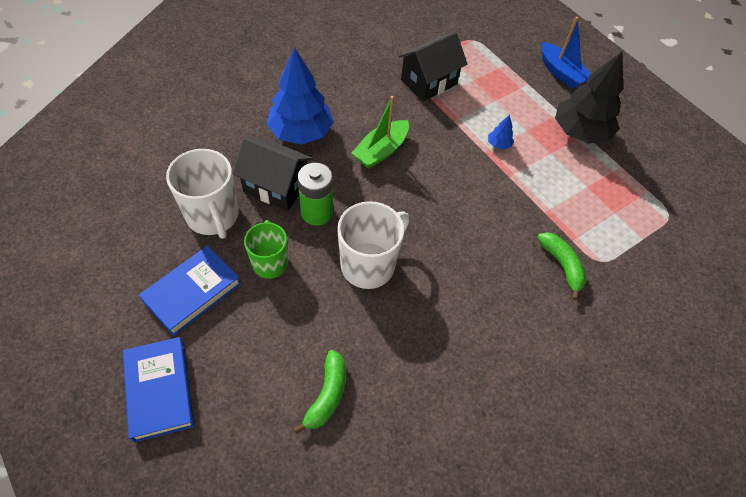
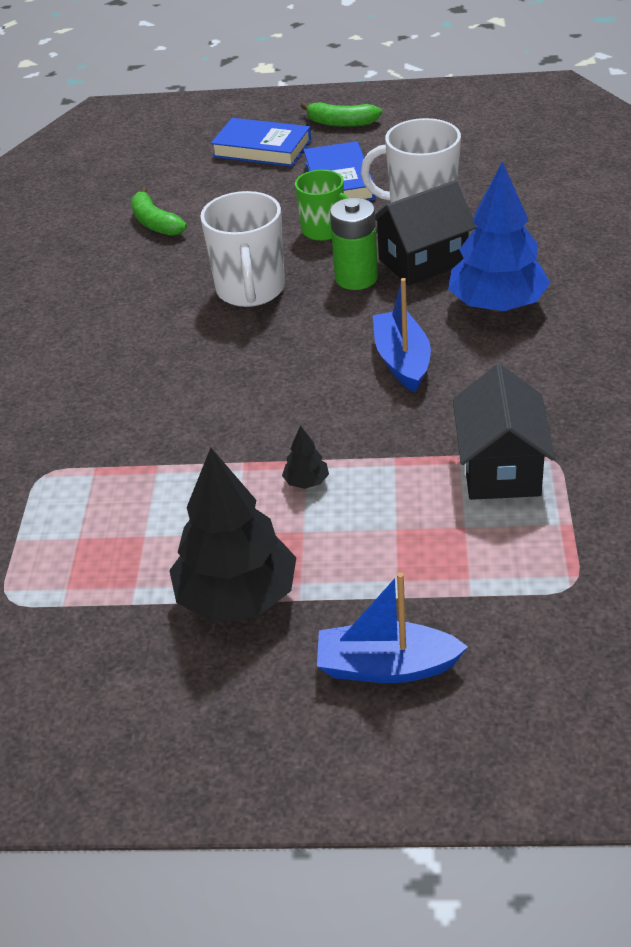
camera: 135 degrees right, 15 degrees down
green boat [352,96,409,169] -> blue boat [373,278,431,392]
blue tree [488,115,514,150] -> black tree [282,425,329,489]
green banana [537,232,587,300] -> green banana moved to [301,102,382,127]

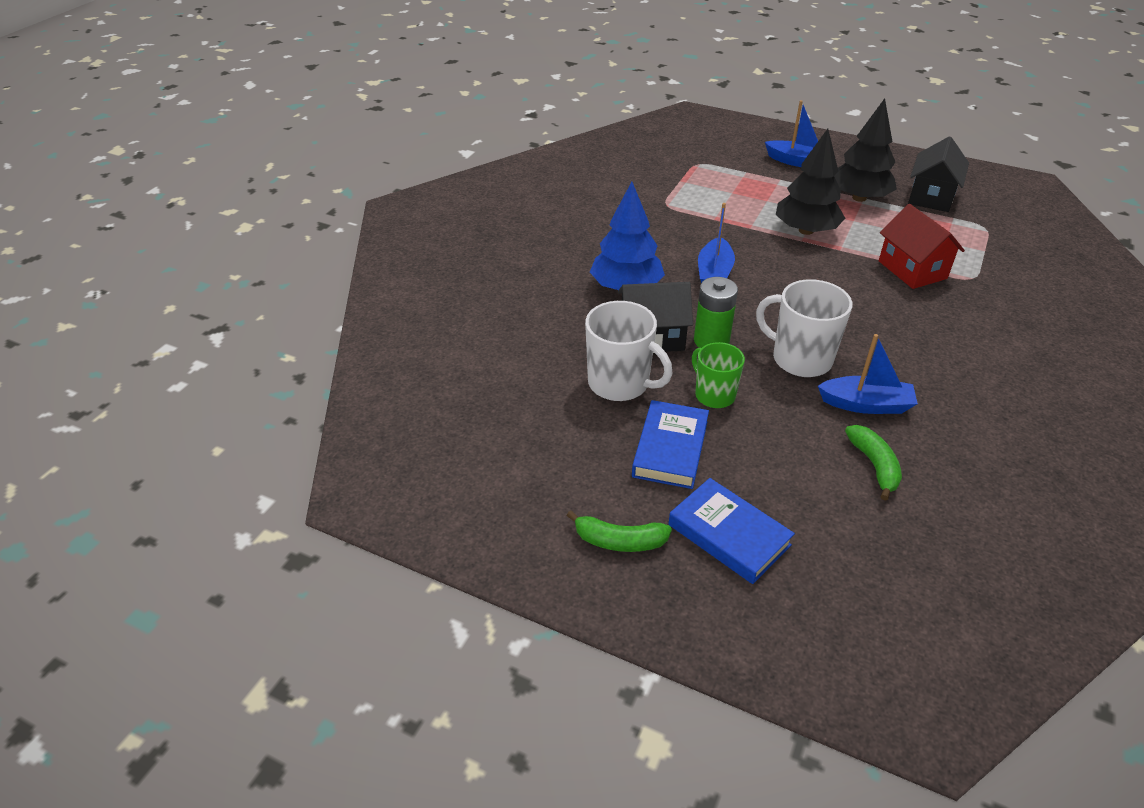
camera: 160 degrees left, 0 degrees up
white mug [200,191,285,307] -> white mug turned 75 degrees counterclockwise [756,279,852,377]
black tree [282,425,329,489] -> black tree [776,129,845,235], size x2.46
green banana [301,102,382,127] -> green banana turned 150 degrees clockwise [567,510,672,552]
black house [453,364,555,500] -> black house moved to [908,136,969,212]
none -> blue boat [818,334,918,414]
none -> red house [879,204,965,289]

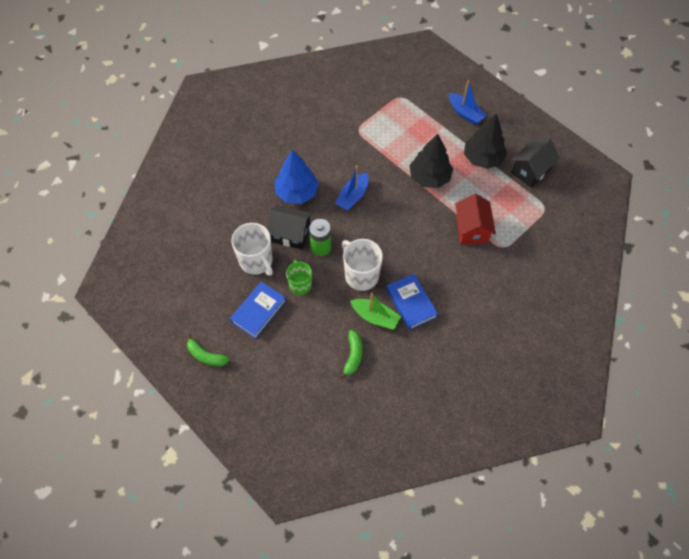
camera: 20 degrees right, 20 degrees up
blue book [669,478,795,584] -> blue book moved to [386,274,438,330]
blue boat [818,334,918,414] -> green boat [350,293,401,330]

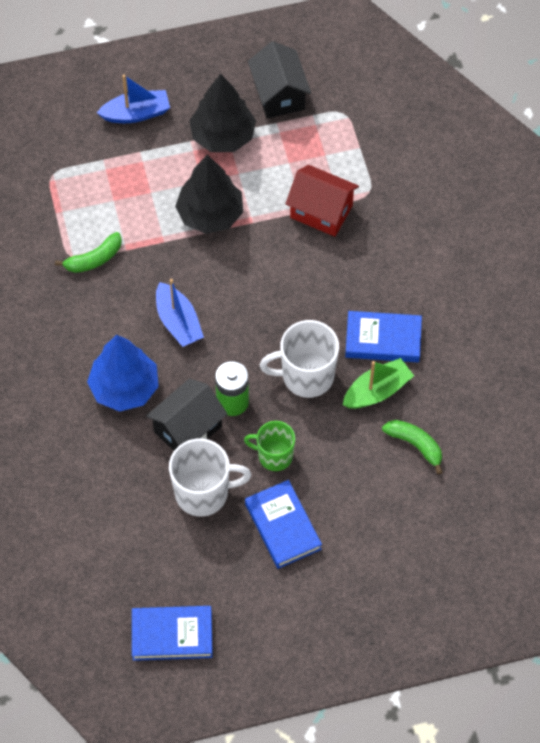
camera: 60 degrees left, 0 degrees up
green banana [186,334,230,367] -> green banana moved to [55,232,122,273]
none -> blue book [132,606,213,661]

